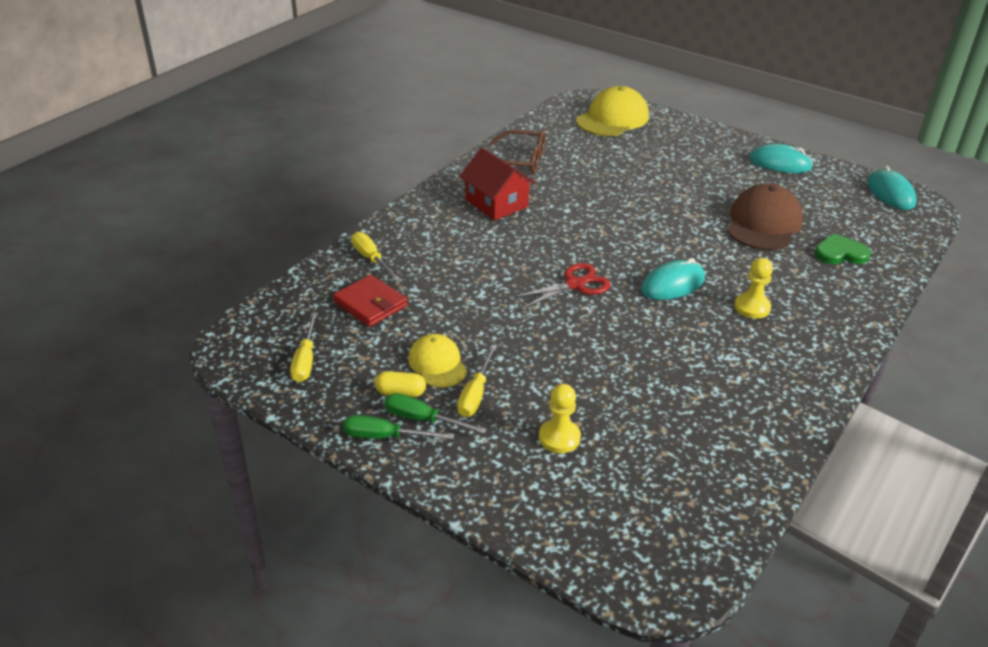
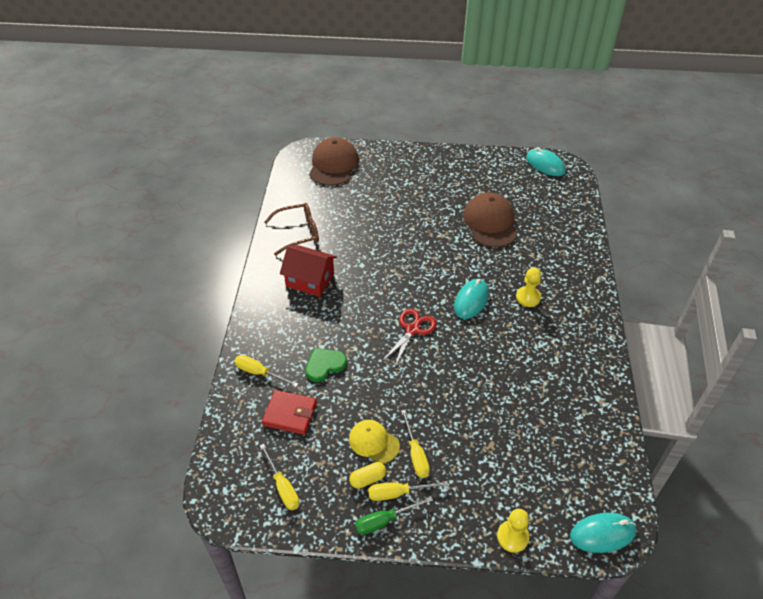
camera: 30 degrees left, 10 degrees up
green screwdriver [384,393,487,434] -> yellow screwdriver [368,481,448,501]
yellow pawn [539,384,581,453] -> yellow pawn moved to [497,509,529,553]
yellow cap [576,86,649,136] -> brown cap [309,137,359,186]
turquoise mouse [749,144,813,173] -> turquoise mouse moved to [570,513,637,553]
green heart [815,233,871,264] -> green heart moved to [305,348,347,382]

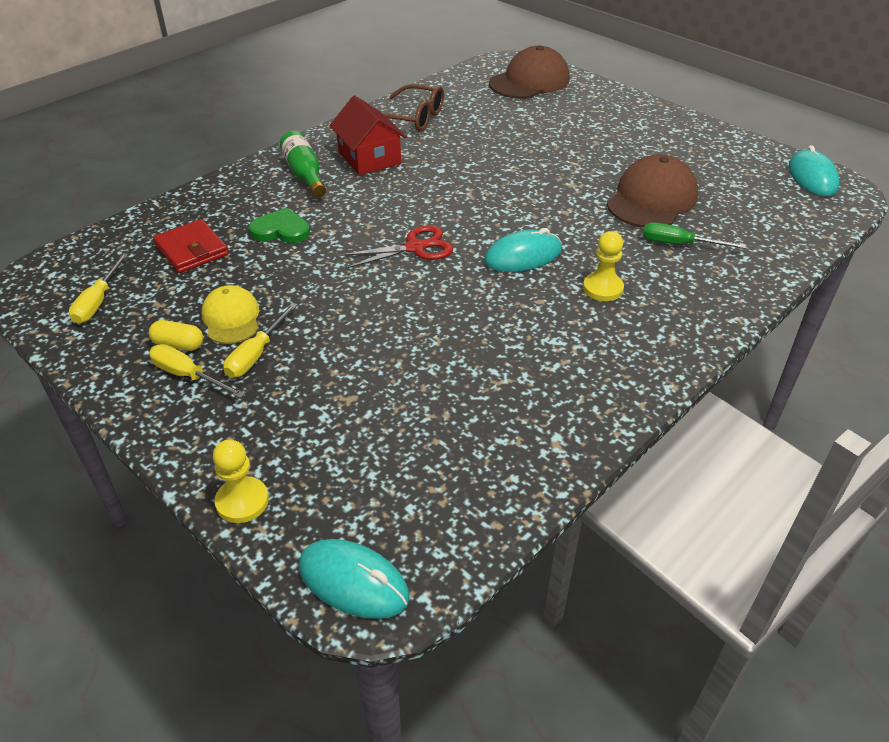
camera: 40 degrees right, 5 degrees down
yellow screwdriver [234,355,298,387] -> none
green screwdriver [355,496,433,535] -> green screwdriver moved to [643,222,746,249]
none -> green bottle [280,131,326,198]

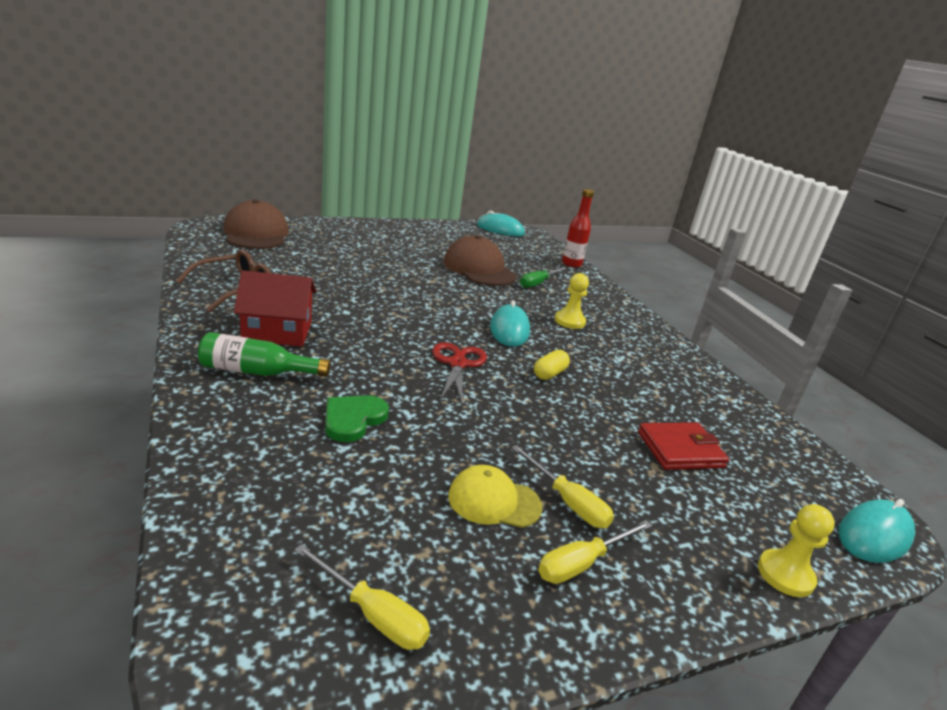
camera: 70 degrees left, 15 degrees down
yellow capsule [149,320,203,351] -> yellow capsule moved to [534,350,570,380]
red wallet [153,219,229,273] -> red wallet moved to [638,422,729,470]
none -> red bottle [562,189,594,267]

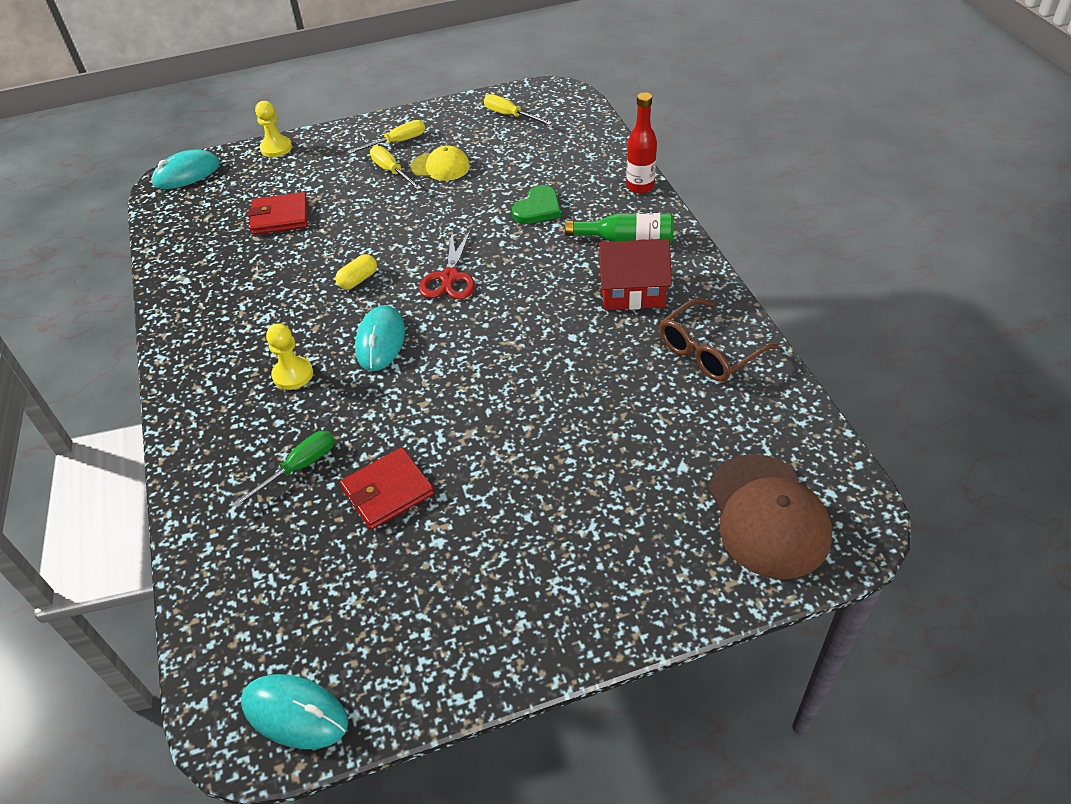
camera: 170 degrees left, 20 degrees up
brown cap [443,235,517,286] -> red wallet [340,448,434,530]
red bottle [562,189,594,267] -> red bottle moved to [626,92,657,193]

